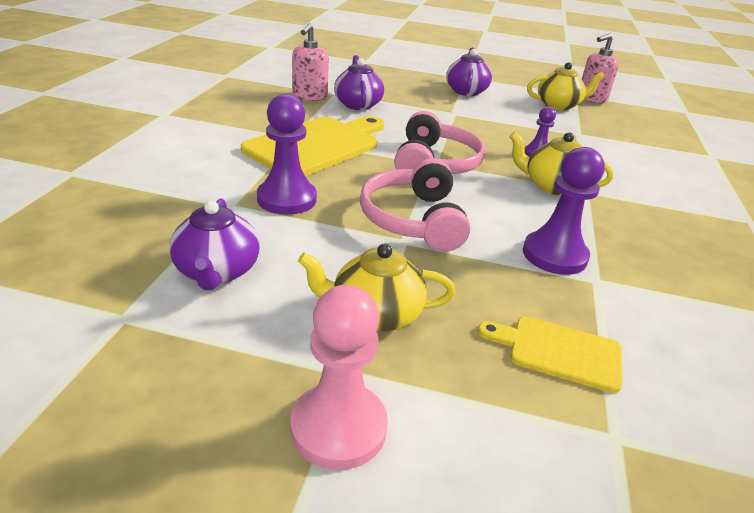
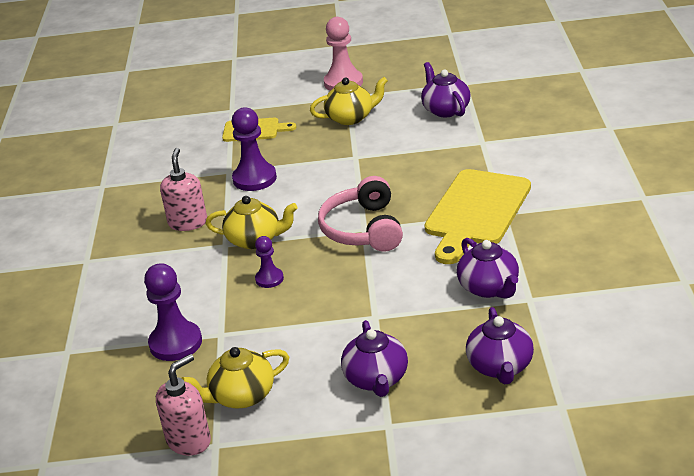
camera: 170 degrees right, 0 degrees up
purple pawn [257,94,317,215] -> purple pawn moved to [144,263,202,361]
pink soap dispenser [292,23,329,101] -> pink soap dispenser moved to [160,148,207,231]
pink headphones [360,158,470,252] -> none
none -> purple teapot [466,307,534,385]

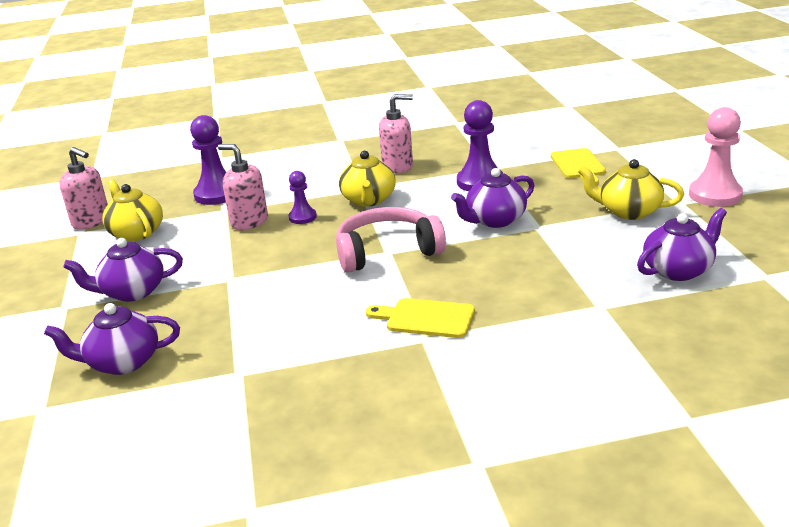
camera: 80 degrees right, 5 degrees down
yellow teapot [310,77,388,125] -> yellow teapot turned 135 degrees clockwise [578,159,684,220]
yellow cutting board [425,169,531,264] -> yellow cutting board [366,298,475,338], size x0.54
purple teapot [457,238,519,299] -> purple teapot moved to [451,168,535,228]
none -> pink soap dispenser [218,144,268,230]

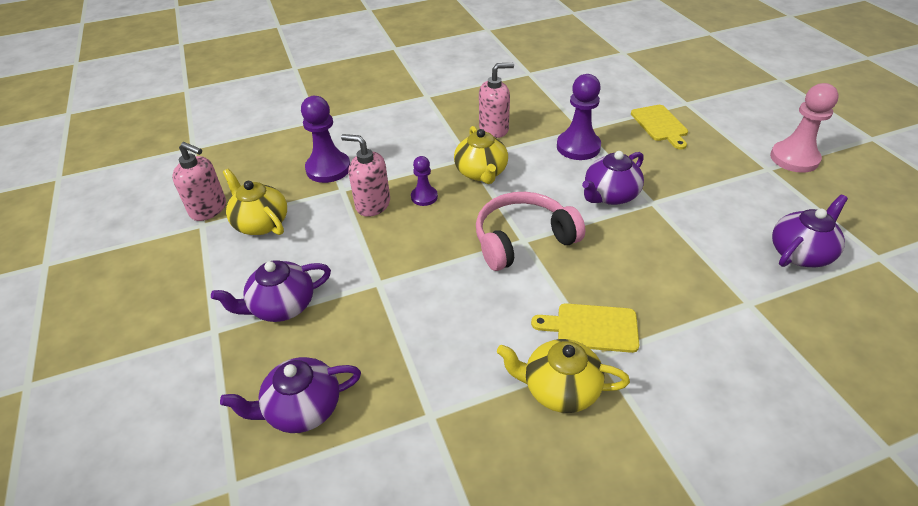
camera: 10 degrees left, 15 degrees up
yellow teapot [578,159,684,220] -> yellow teapot moved to [497,339,630,413]

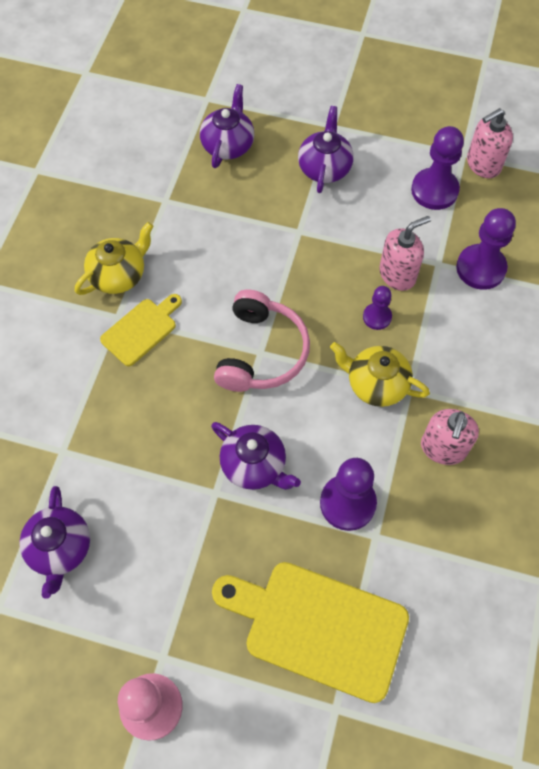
camera: 125 degrees right, 20 degrees up
yellow teapot [223,169,287,235] -> purple pawn [411,126,464,210]
purple teapot [582,151,644,205] -> purple teapot turned 135 degrees clockwise [211,422,301,490]
yellow cutting board [631,105,688,149] -> yellow cutting board [212,562,409,703], size x1.84

